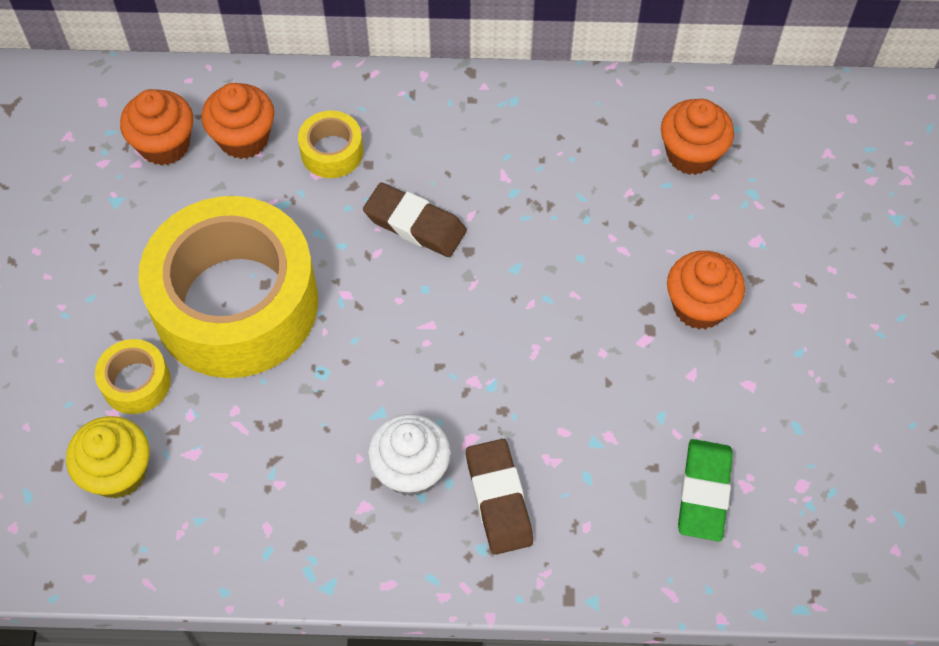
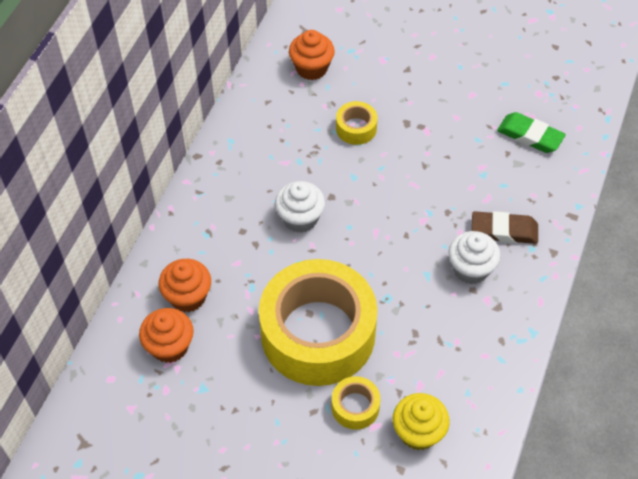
camera: 70 degrees left, 5 degrees down
yellow tape [298,111,363,178] -> yellow tape moved to [336,101,378,145]
brown eraser [363,183,467,257] -> white cupcake [275,181,325,233]
orange cupcake [667,251,745,329] -> none

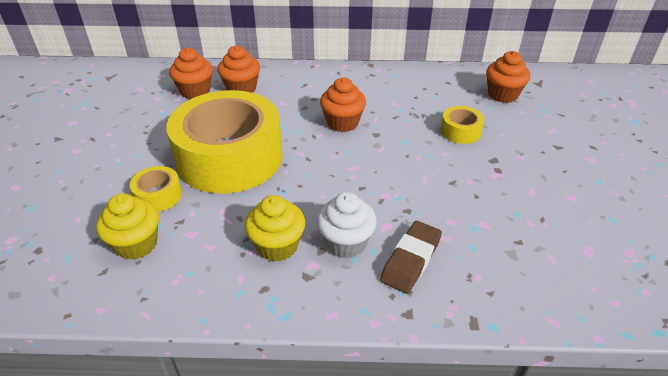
camera: 70 degrees right, 15 degrees down
white cupcake [275,181,325,233] -> orange cupcake [320,78,366,132]
brown eraser [472,211,538,244] -> brown eraser turned 45 degrees clockwise [380,221,442,294]
green eraser [497,112,566,153] -> none
none -> yellow cupcake [245,195,305,262]

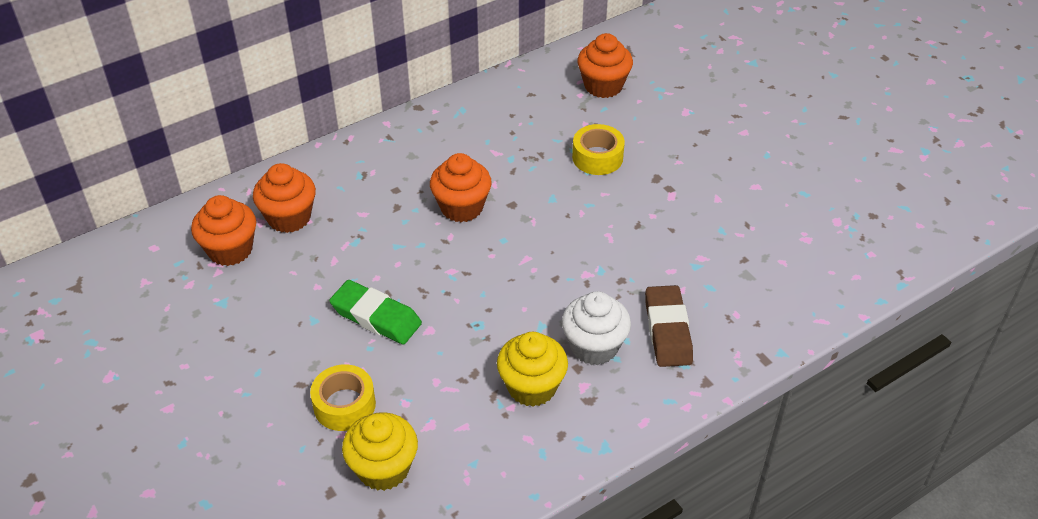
camera: 35 degrees left, 5 degrees up
yellow tape [166,90,282,194] -> green eraser [329,280,422,344]

